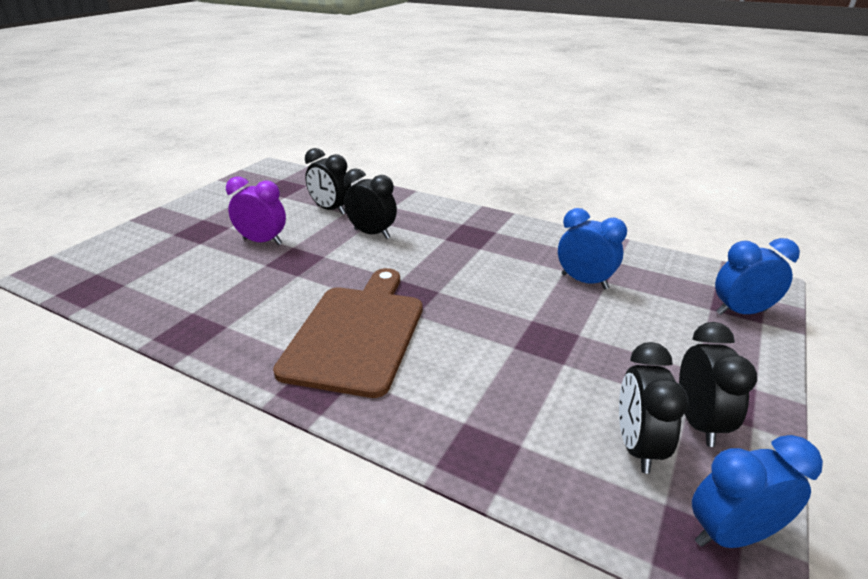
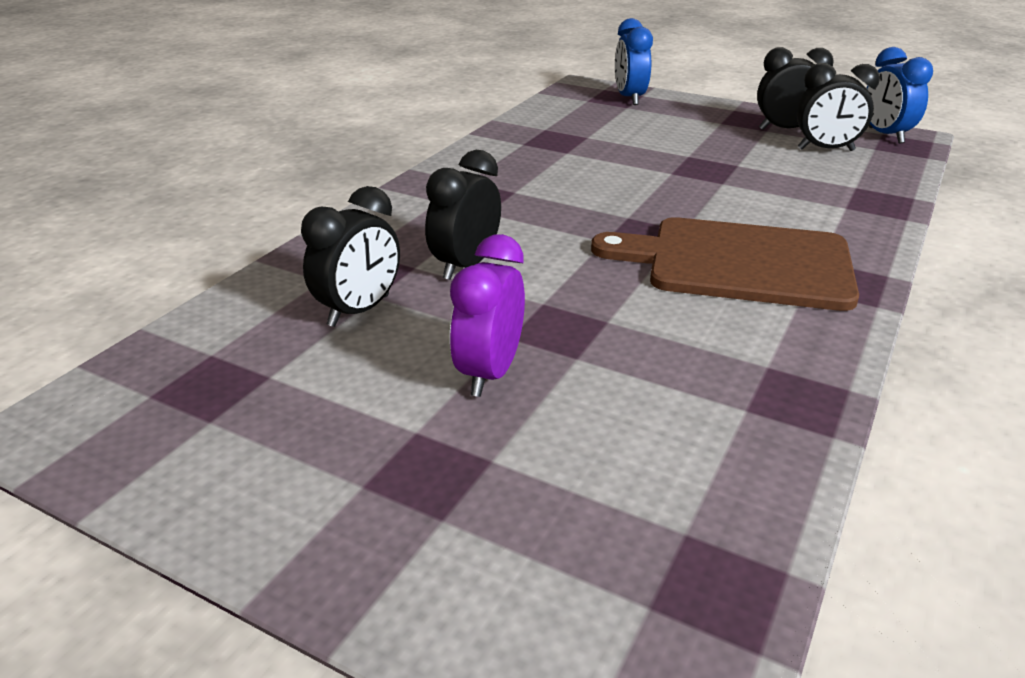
camera: 90 degrees left, 0 degrees up
blue clock [558,208,627,289] -> none

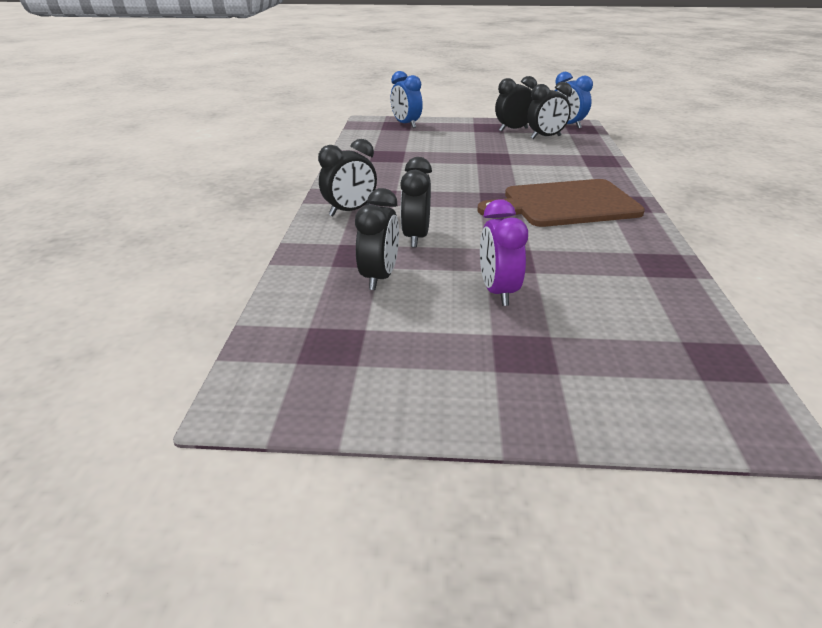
camera: 25 degrees left, 0 degrees up
none -> black clock [318,139,377,216]

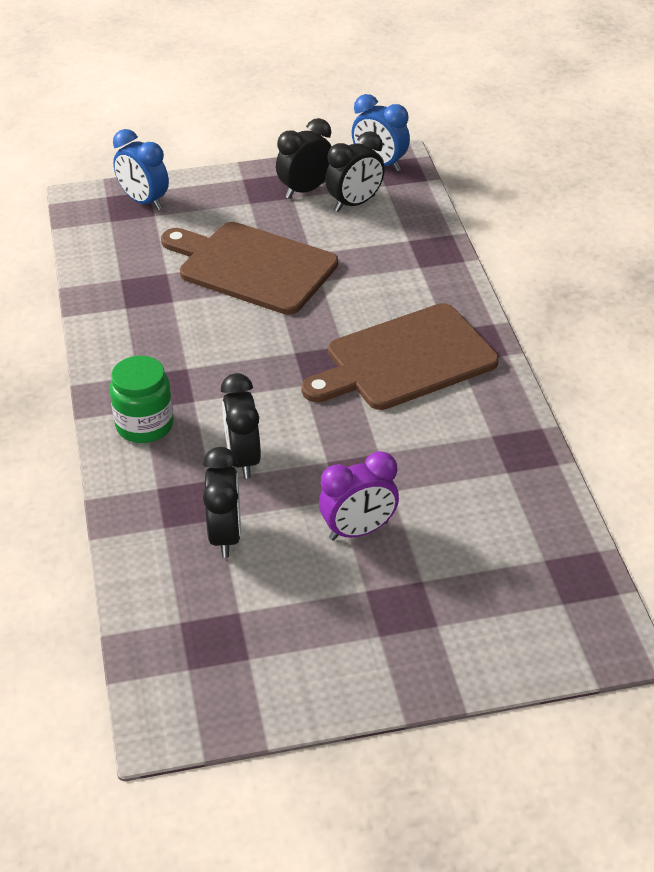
camera: 15 degrees left, 10 degrees up
black clock [318,139,377,216] -> green jar [110,356,174,443]
purple clock [480,199,528,306] -> purple clock turned 90 degrees counterclockwise [319,451,399,541]
none -> brown cutting board [161,222,338,315]

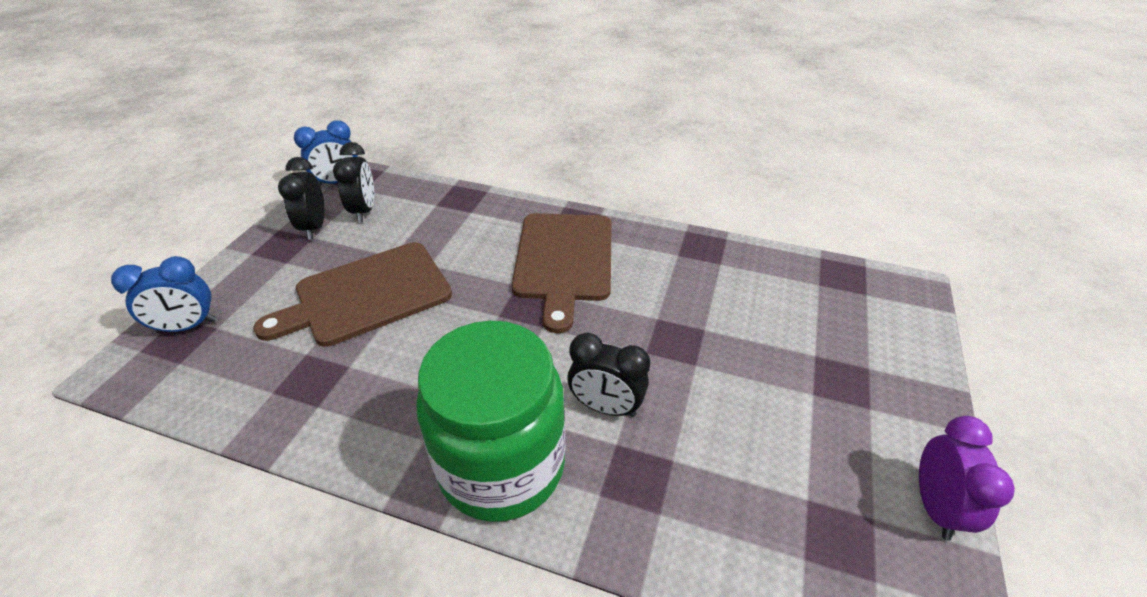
camera: 60 degrees left, 0 degrees up
green jar [110,356,174,443] -> green jar [416,321,566,522], size x1.89
black clock [203,447,241,558] -> none
purple clock [319,451,399,541] -> purple clock moved to [919,416,1015,541]

